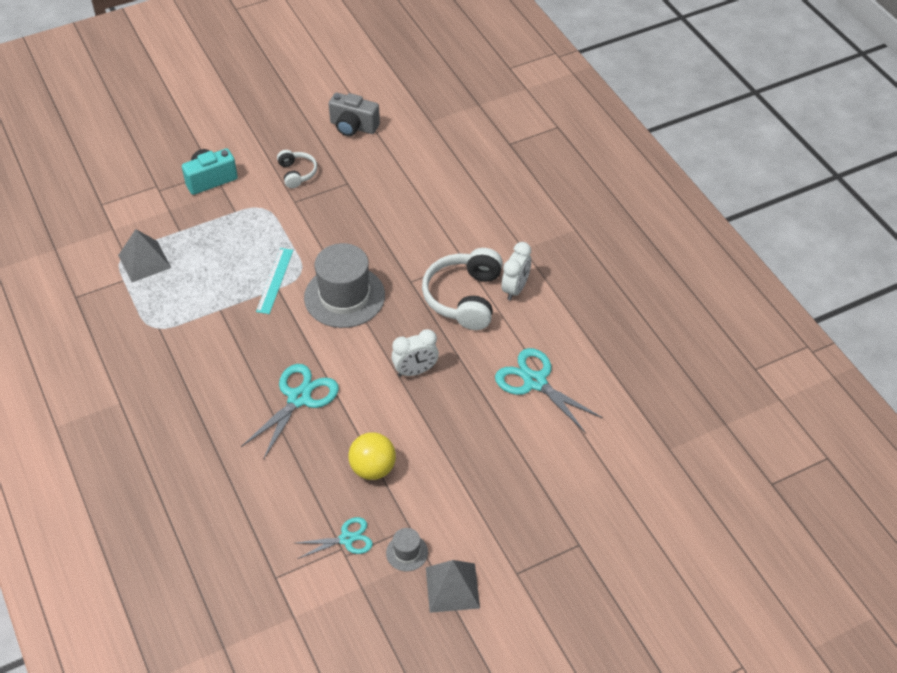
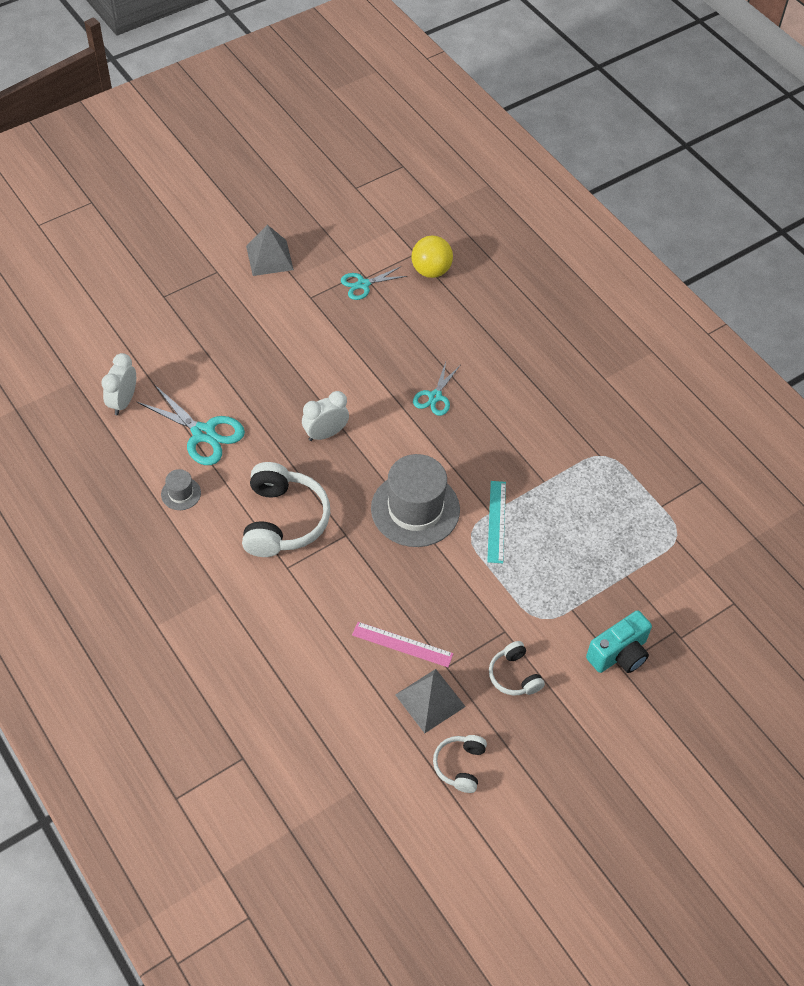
camera: 170 degrees right, 5 degrees up
grey pyramid [118,229,171,282] -> grey pyramid moved to [395,669,466,733]
turquoise scissors [241,364,339,460] -> turquoise scissors [413,362,460,416], size x0.62
grey camera [329,93,380,136] -> white headphones [433,735,487,793]
yellow ball [348,432,396,480] -> yellow ball moved to [411,235,453,278]
grey hat [386,528,428,571] -> grey hat moved to [161,469,201,510]
white clock [502,242,531,300] -> white clock moved to [101,353,136,415]
none -> pink ruler [352,622,454,667]

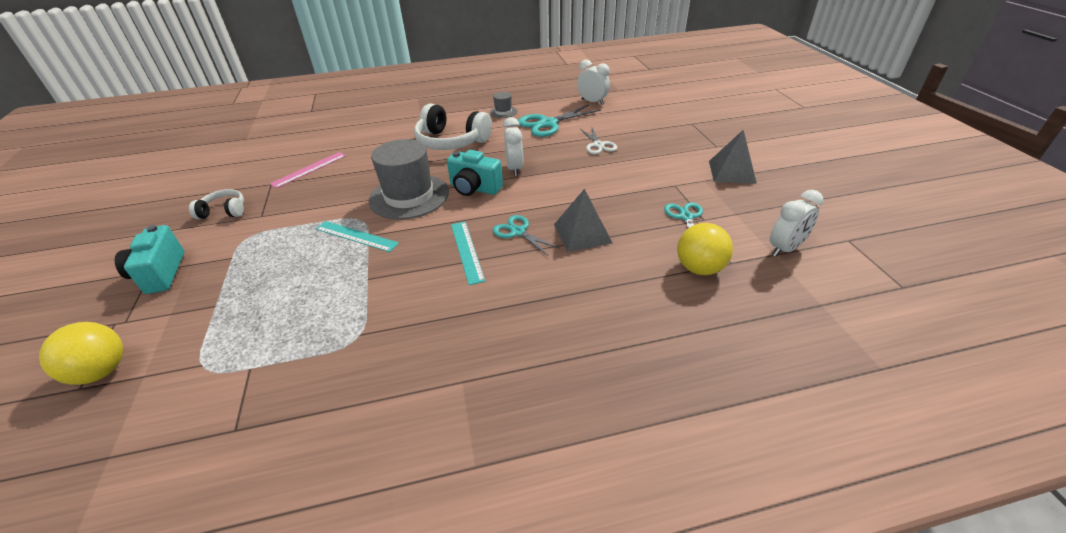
camera: 115 degrees right, 15 degrees down
grey pyramid [395,669,466,733] -> grey pyramid moved to [554,189,613,252]
white headphones [433,735,487,793] -> none
none -> yellow ball [39,322,123,385]
none -> turquoise camera [447,150,503,196]
none -> turquoise ruler [451,222,485,285]
none -> white scissors [580,128,617,154]
none -> white clock [770,190,823,257]

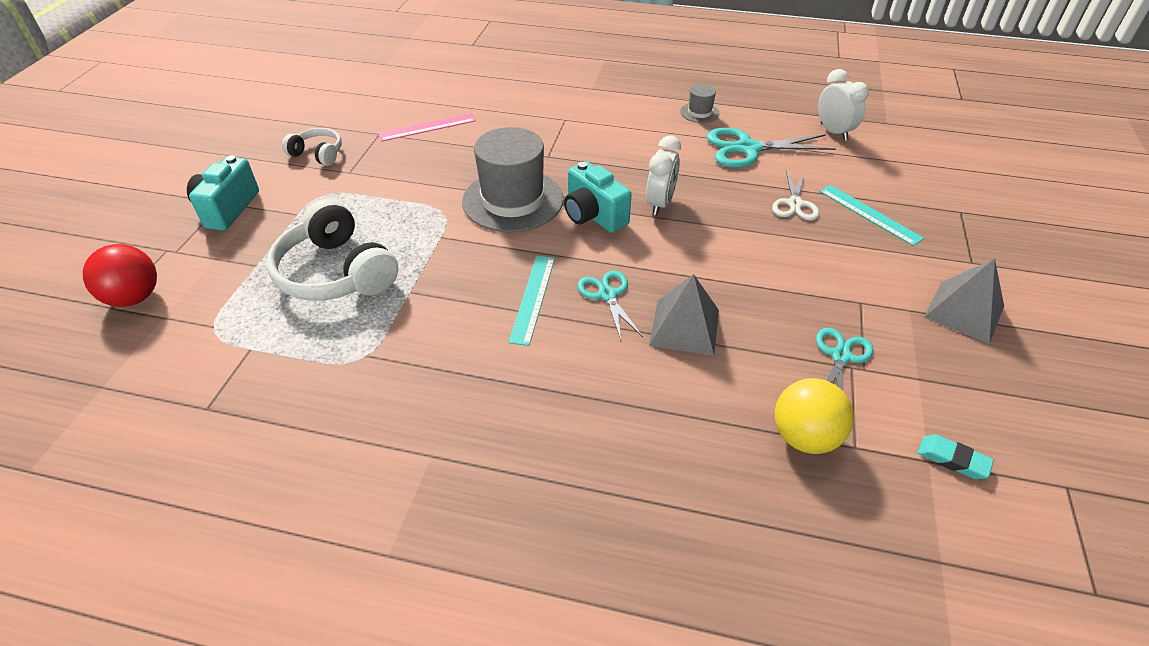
camera: 25 degrees right, 5 degrees up
yellow ball [39,322,123,385] -> red ball [83,244,157,307]
turquoise ruler [316,221,399,252] -> turquoise ruler moved to [819,185,924,246]
white headphones [414,104,492,150] -> white headphones moved to [267,199,399,301]
white clock [770,190,823,257] -> turquoise eraser [918,434,994,479]

